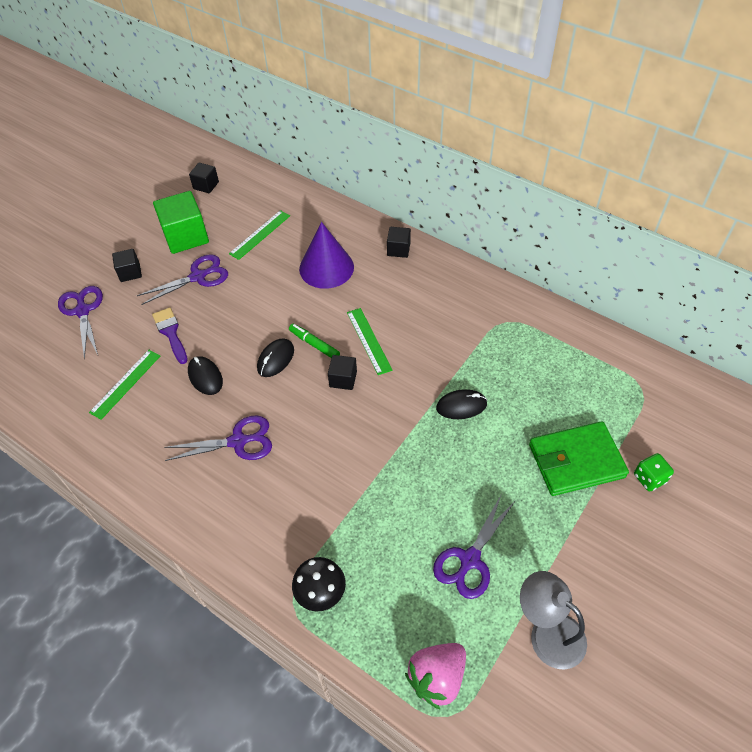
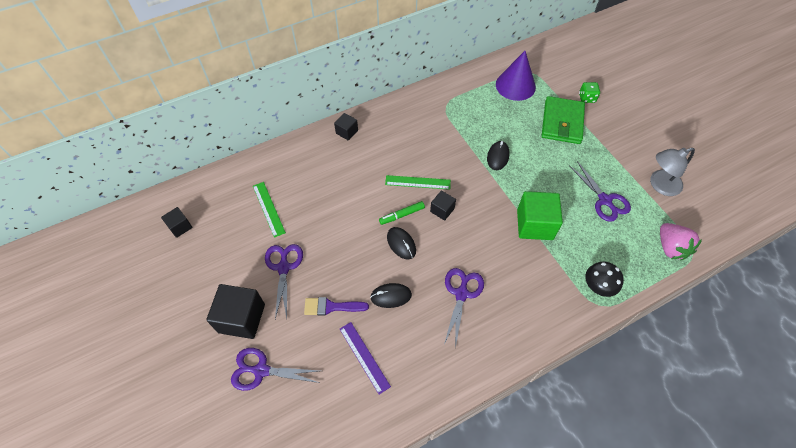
camera: 65 degrees left, 5 degrees up
green ruler [89,350,160,420] -> purple ruler [340,322,391,395]
black cube [112,249,142,282] -> black cube [206,284,265,339], size x1.88
green cube [153,191,209,254] -> green cube moved to [517,191,563,240]
purple cone [299,222,354,289] -> purple cone moved to [496,51,536,101]

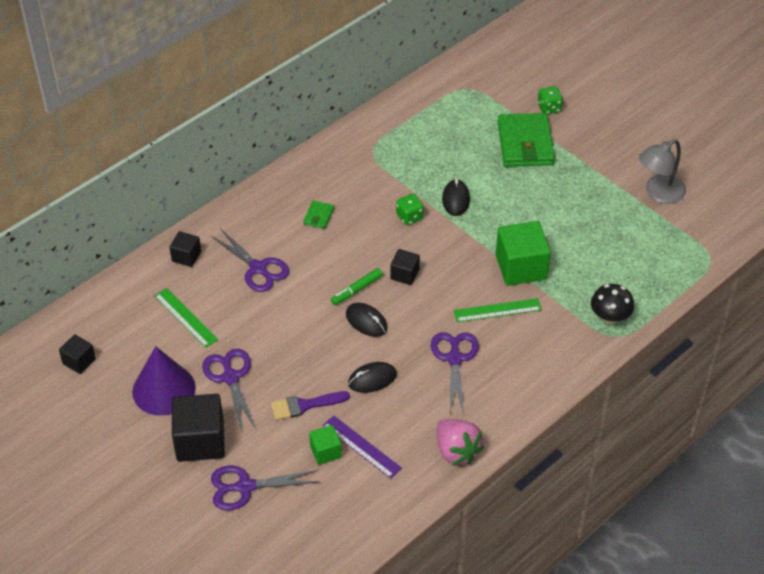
camera: 15 degrees left, 10 degrees down
black cube [334,113,358,141] -> black cube moved to [169,231,201,267]
green ruler [385,175,451,190] -> green ruler moved to [454,298,542,322]
purple cone [496,51,536,101] -> purple cone moved to [132,346,196,416]
purple scissors [569,161,631,222] -> purple scissors moved to [211,228,289,292]
pink strawberry [660,223,702,260] -> pink strawberry moved to [437,419,484,465]
none -> green wallet [303,201,334,229]
none -> green cube [309,425,342,465]
none -> green dice [396,194,424,225]

